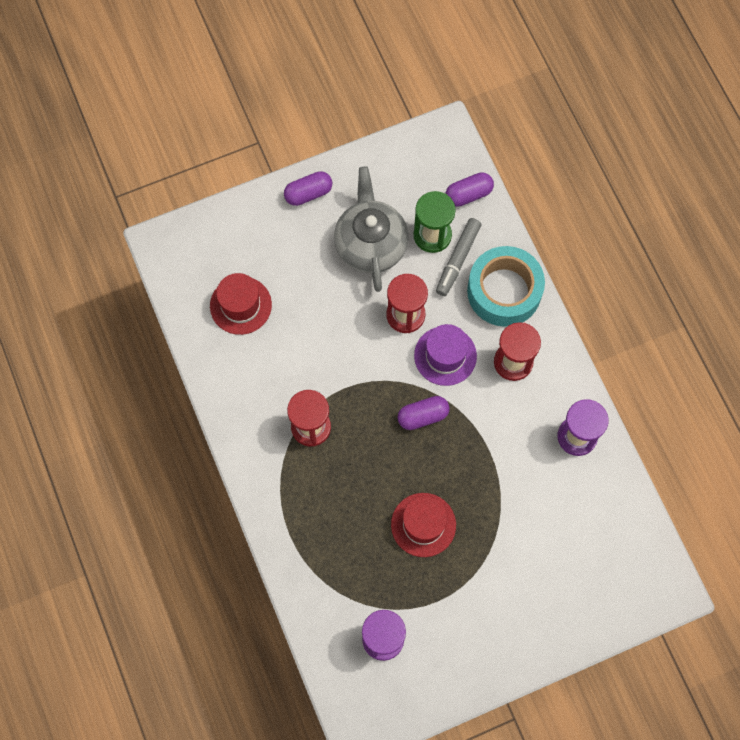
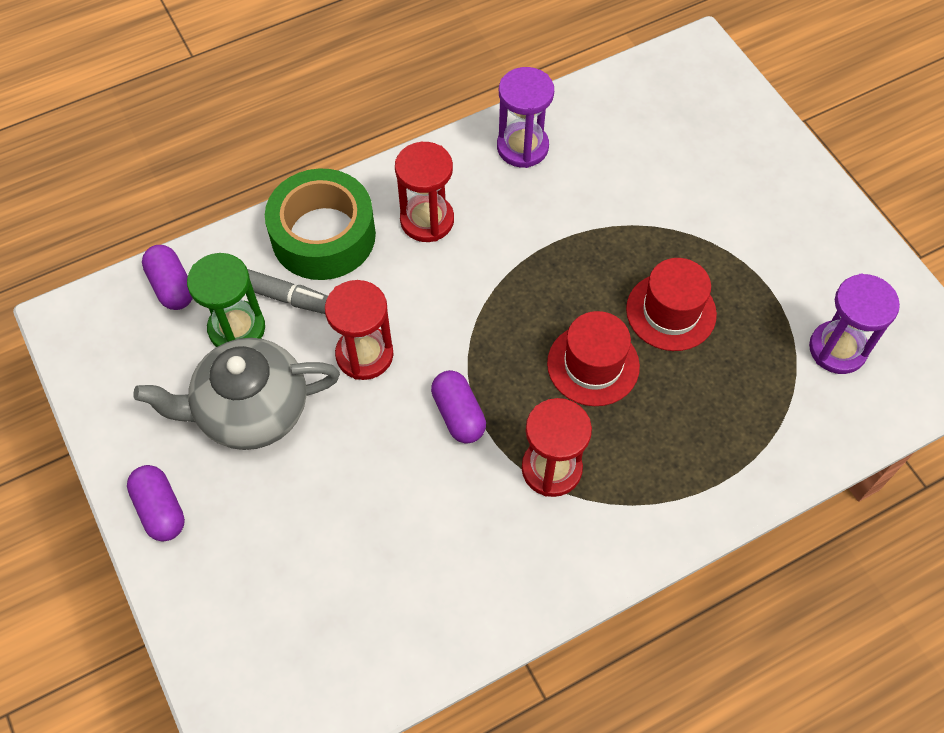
camera: 95 degrees left, 10 degrees down
red hat [210,273,272,335] -> red hat moved to [547,311,640,406]
purple capsule [397,396,450,430] -> purple capsule moved to [431,370,486,443]
purple hat [414,324,477,386] -> none
turquoise tape [467,246,545,327] -> green tape [265,169,376,280]

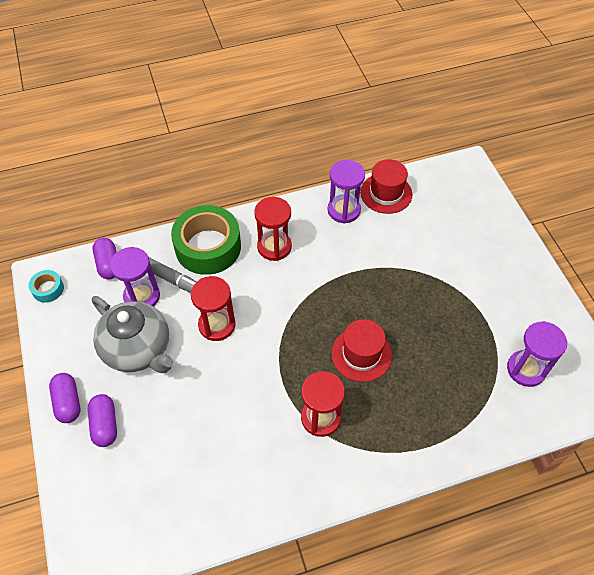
camera: 10 degrees right, 5 degrees down
grey teapot [133,338,340,450] -> grey teapot turned 135 degrees counterclockwise [92,296,173,373]
green hourglass [187,253,265,347] -> purple hourglass [110,247,160,307]
purple capsule [431,370,486,443] -> purple capsule moved to [88,394,117,447]
red hat [626,258,717,351] -> red hat moved to [360,159,412,214]
none -> turquoise tape [29,270,64,303]

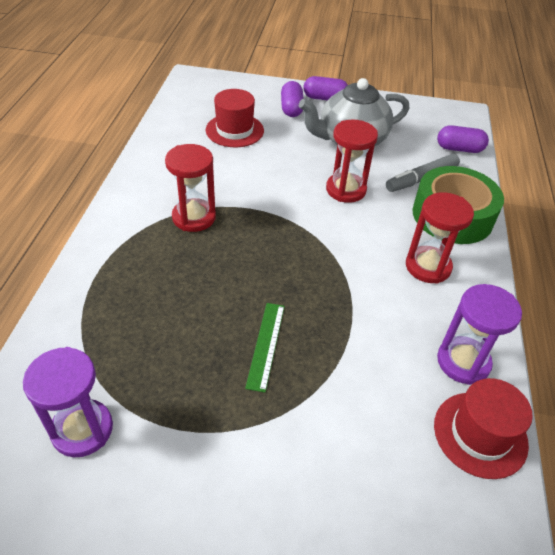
camera: 115 degrees right, 10 degrees down
turquoise tape [29,270,64,303] -> none
purple capsule [88,394,117,447] -> purple capsule turned 75 degrees clockwise [281,81,304,117]
purple hourglass [110,247,160,307] -> none
red hat [331,319,392,382] -> red hat moved to [206,89,264,147]
none -> green ruler [245,303,285,393]

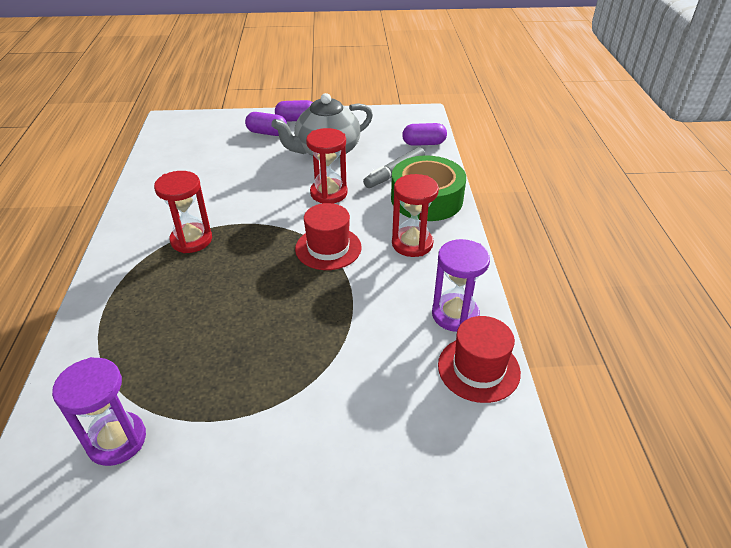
camera: 10 degrees left, 5 degrees down
red hat [206,89,264,147] -> red hat moved to [295,203,362,270]
green ruler [245,303,285,393] -> none
purple capsule [281,81,304,117] -> purple capsule turned 60 degrees counterclockwise [245,112,287,136]

